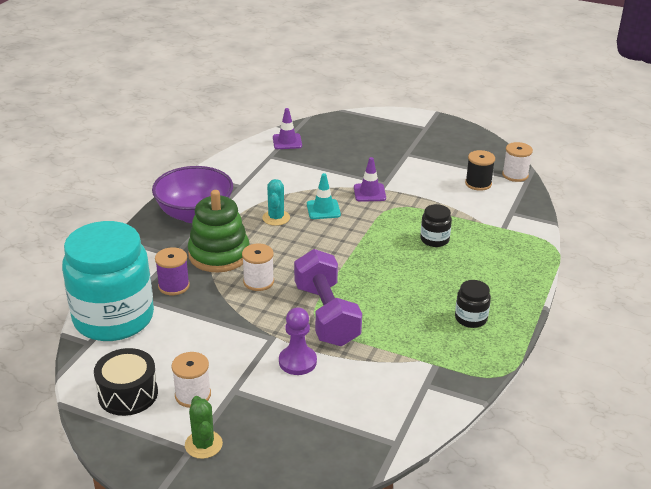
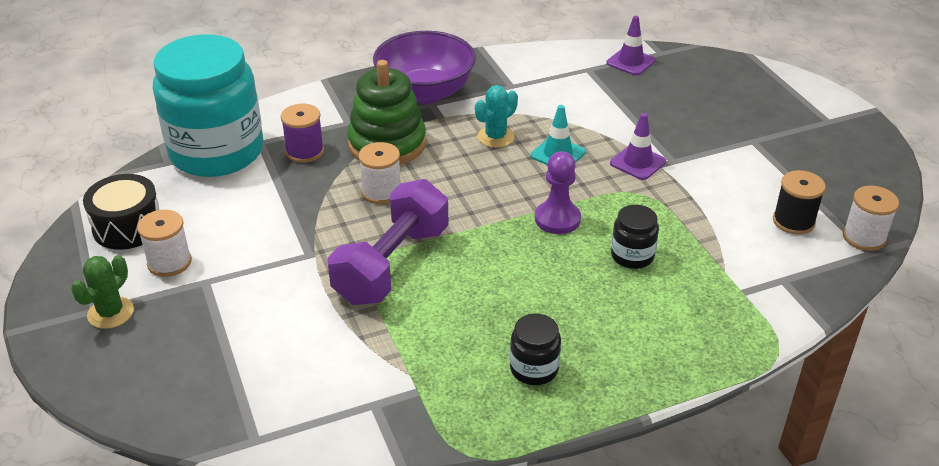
camera: 45 degrees right, 5 degrees up
purple pawn [279,307,317,375] -> purple pawn moved to [535,151,581,234]

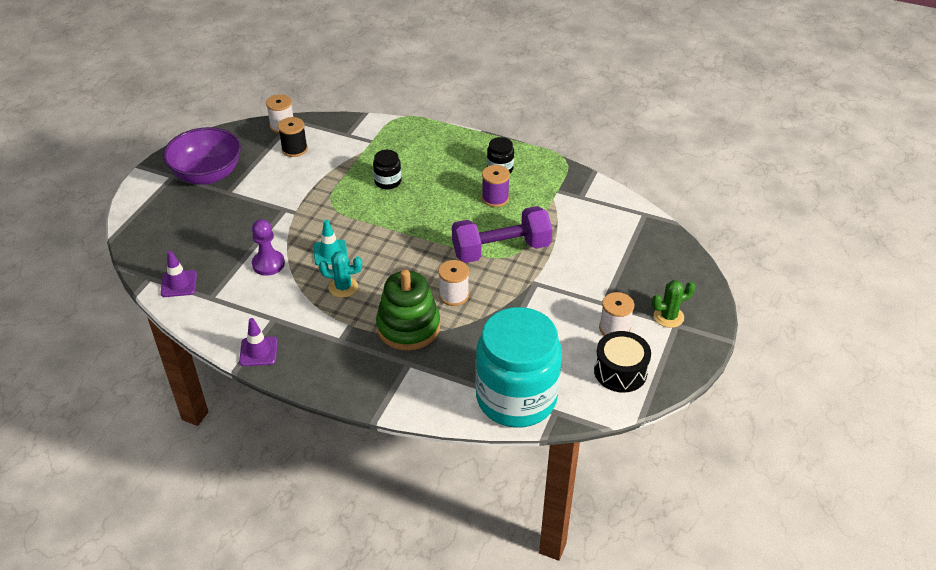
camera: 135 degrees left, 5 degrees up
purple spool [281,104,324,163] -> purple spool moved to [482,165,510,207]
purple bowl [373,31,476,104] -> purple bowl moved to [163,127,241,185]
purple pawn [535,151,581,234] -> purple pawn moved to [252,219,285,276]
purple traffic cone [610,113,666,180] -> purple traffic cone moved to [239,318,278,366]

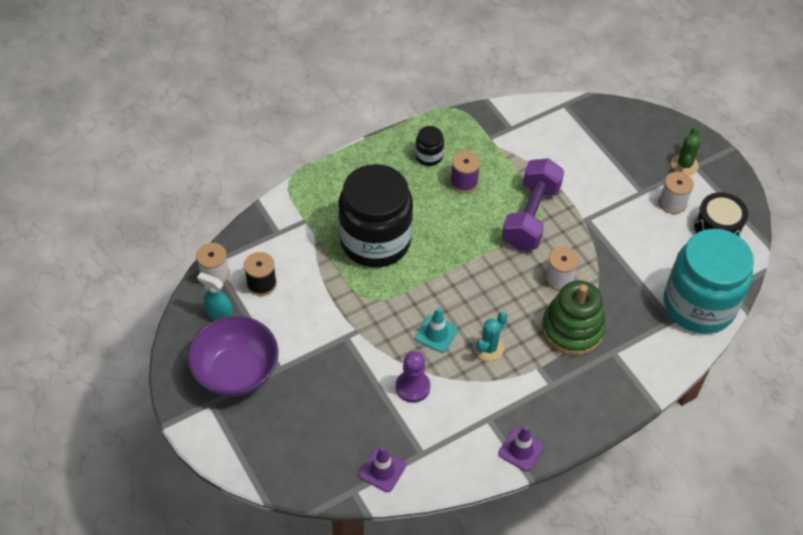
camera: 55 degrees left, 10 degrees up
black jar [373,150,401,189] -> black jar [338,164,413,268], size x2.44
none -> turquoise spray bottle [197,272,233,320]

